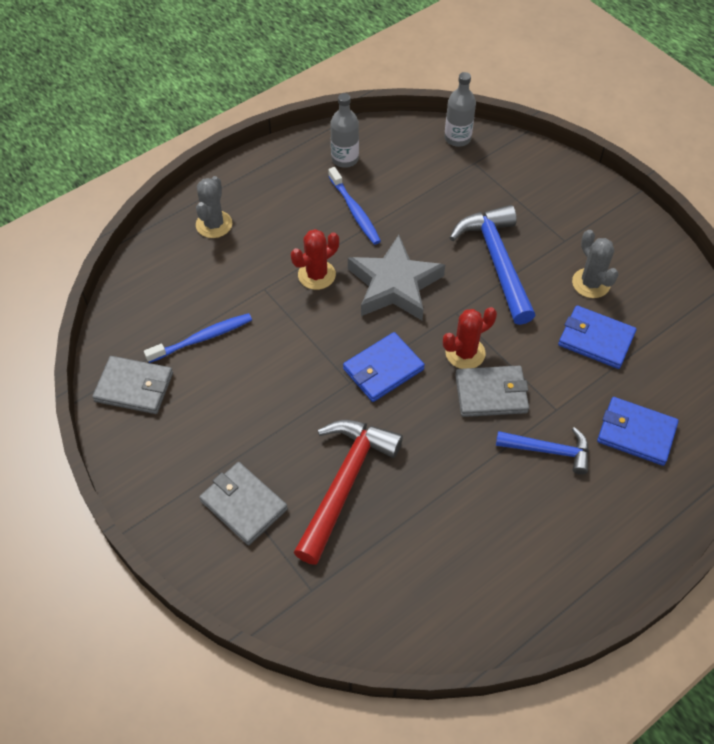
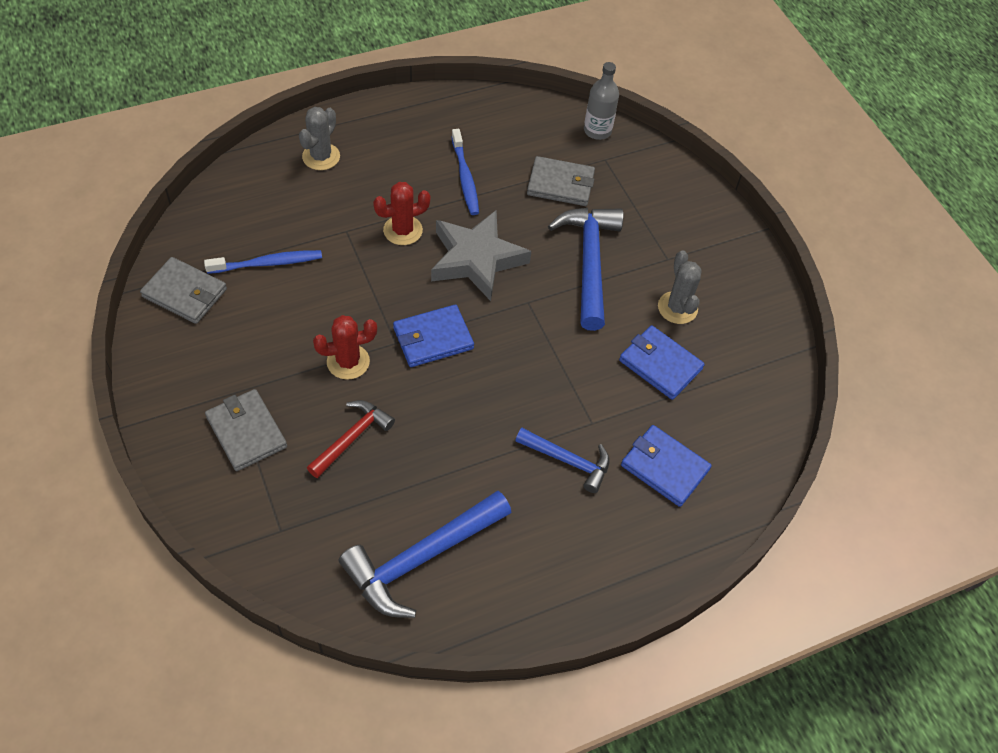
camera: 10 degrees right, 0 degrees up
red hammer [293,420,403,565] -> red hammer [307,400,395,478], size x0.59
grey bottle [330,93,359,168] -> none
red cactus [443,307,497,369] -> red cactus moved to [313,315,377,380]
grey wallet [455,366,529,417] -> grey wallet moved to [527,156,595,206]
none -> blue hammer [339,491,512,618]

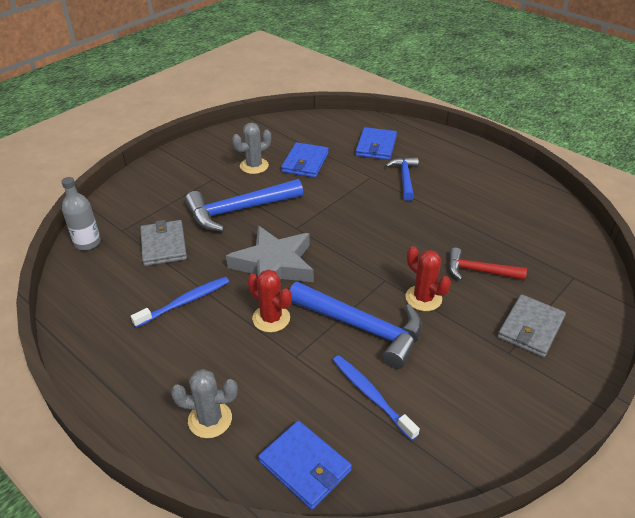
camera: 110 degrees left, 15 degrees down
grey wallet [140,257,227,324] -> none
blue hammer [339,491,512,618] -> blue hammer moved to [290,282,422,369]
blue wallet [393,304,474,367] -> blue wallet moved to [258,421,352,510]

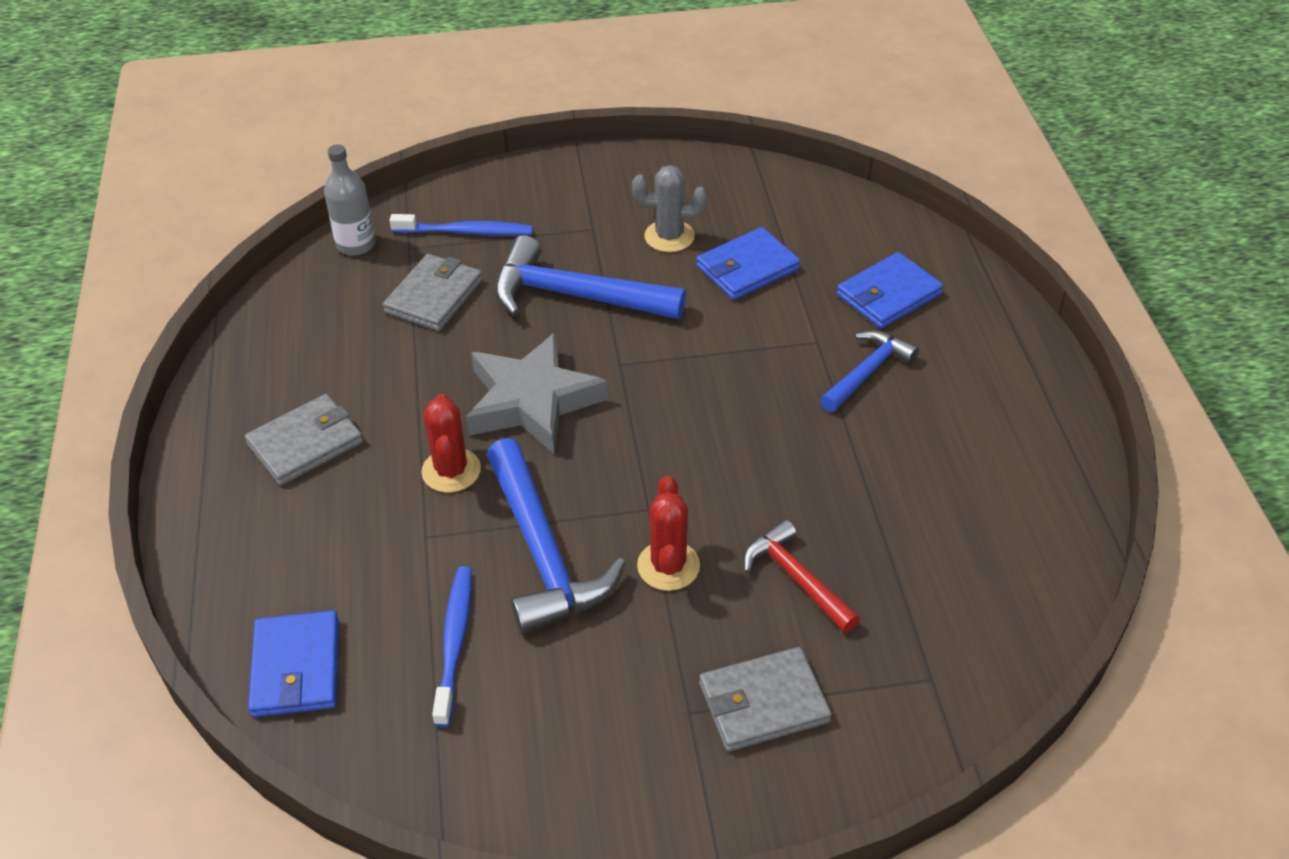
camera: 40 degrees right, 5 degrees up
blue toothbrush [131,277,229,328] -> blue toothbrush moved to [390,214,533,236]
grey cactus [171,369,238,438] -> none
none -> grey wallet [245,394,363,485]

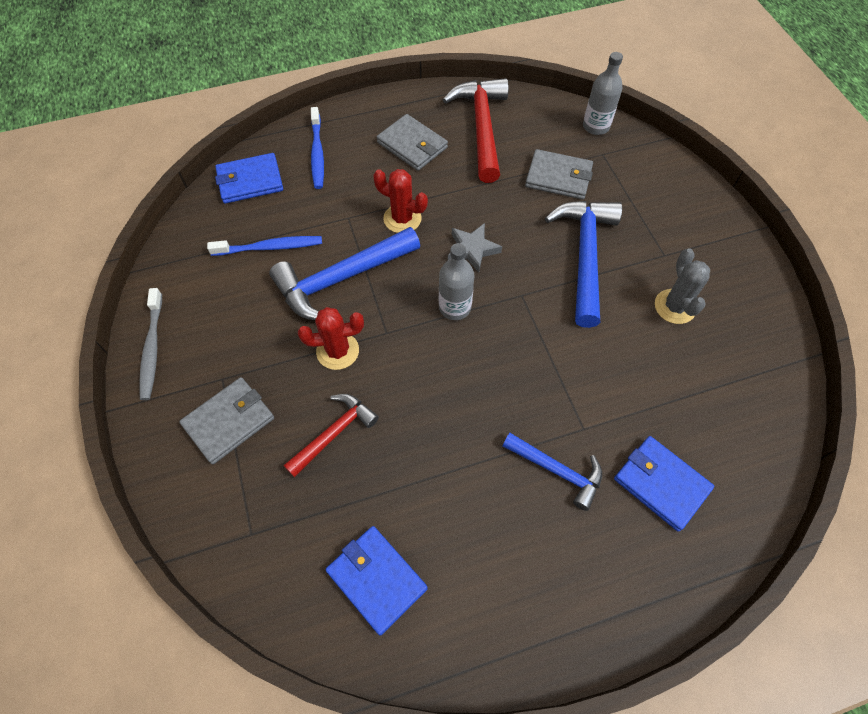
camera: 80 degrees right, 15 degrees up
blue toothbrush [390,214,533,236] -> blue toothbrush moved to [311,107,324,189]
red cactus [421,394,481,493] -> red cactus turned 45 degrees clockwise [373,169,428,233]
grey star [466,332,608,454] -> grey star [448,223,502,273], size x0.55
blue wallet [696,227,800,300] -> blue wallet moved to [326,526,428,636]
grey wallet [699,647,832,752] -> grey wallet turned 75 degrees clockwise [179,377,274,464]
none -> grey toothbrush [139,288,162,400]
none -> grey bottle [439,243,474,320]
none -> red hammer [443,78,508,183]

